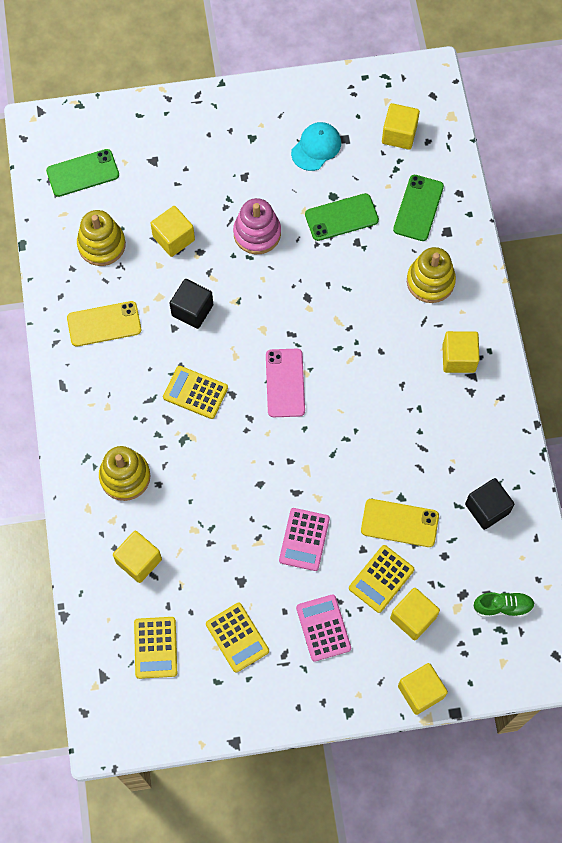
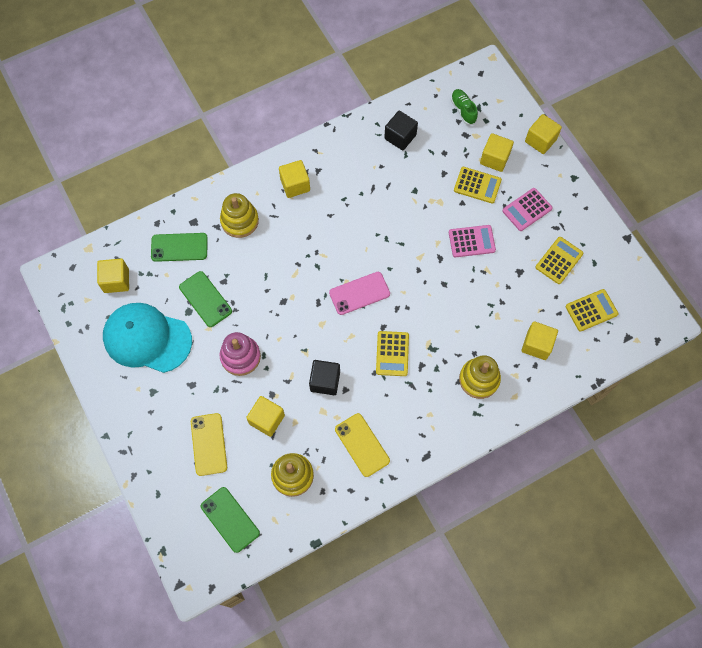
camera: 110 degrees left, 0 degrees up
turquoise cap [291,122,341,171] -> turquoise cap [103,303,192,373], size x1.88
yellow phone [361,499,439,547] -> yellow phone moved to [191,413,227,476]

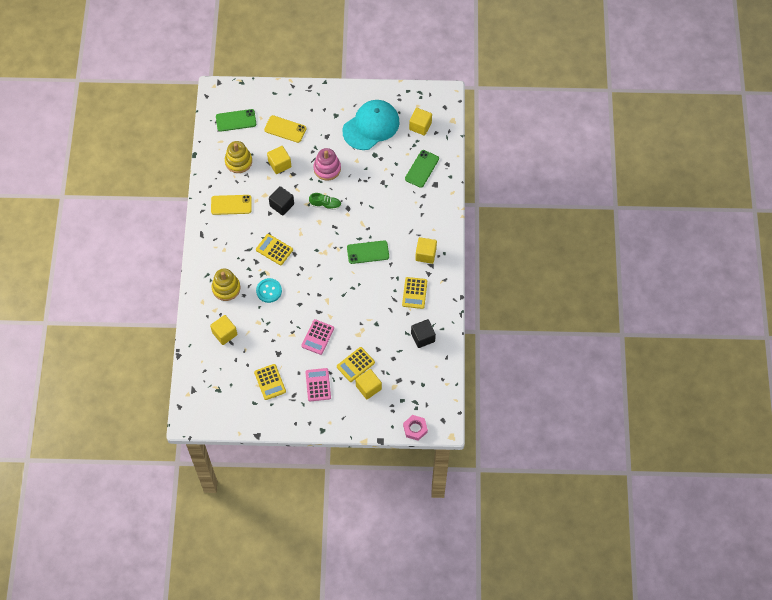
camera: 120 degrees right, 5 degrees down
green phone [179,271,232,327] -> green phone moved to [347,240,389,264]
yellow stacking toy [220,193,259,238] -> none
pink phone [329,272,390,315] -> none
green shoe [451,89,478,125] -> green shoe moved to [309,193,342,210]
yellow cube [525,114,562,154] -> none
yellow calculator [566,289,619,332] -> yellow calculator moved to [402,277,427,309]
none -> turquoise button [256,278,282,303]
none -> pink nut [403,415,428,441]

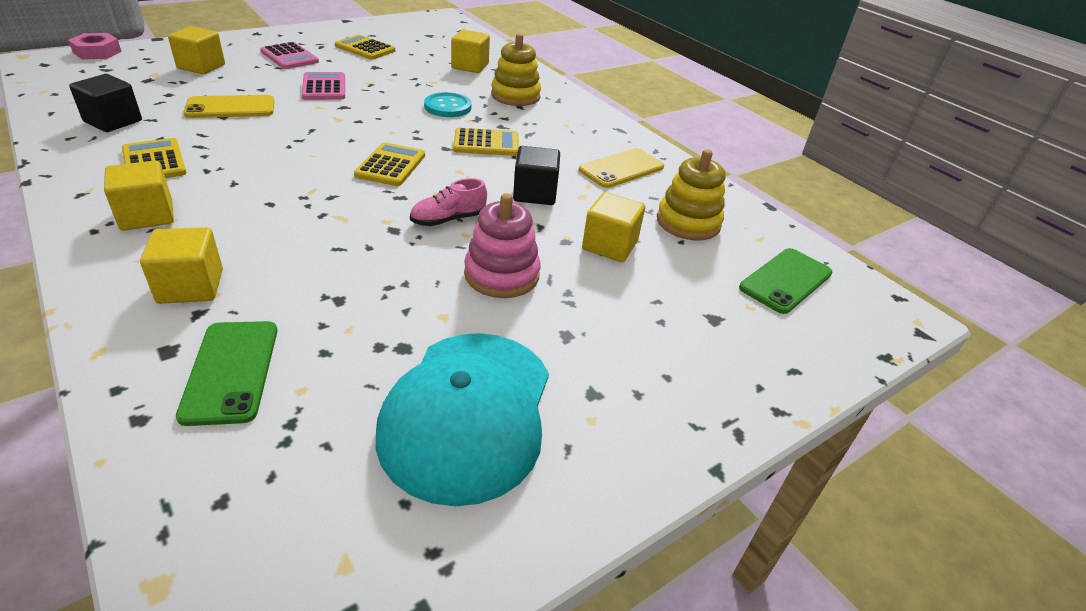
camera: 140 degrees right, 25 degrees down
yellow phone [264,115,307,143] -> yellow phone moved to [184,95,274,118]
green shoe [309,193,342,210] -> pink shoe [410,178,487,226]
yellow calculator [337,347,375,382] -> yellow calculator moved to [354,142,425,186]
green phone [347,240,389,264] -> none
yellow cube [409,108,432,136] -> yellow cube moved to [140,227,223,304]

